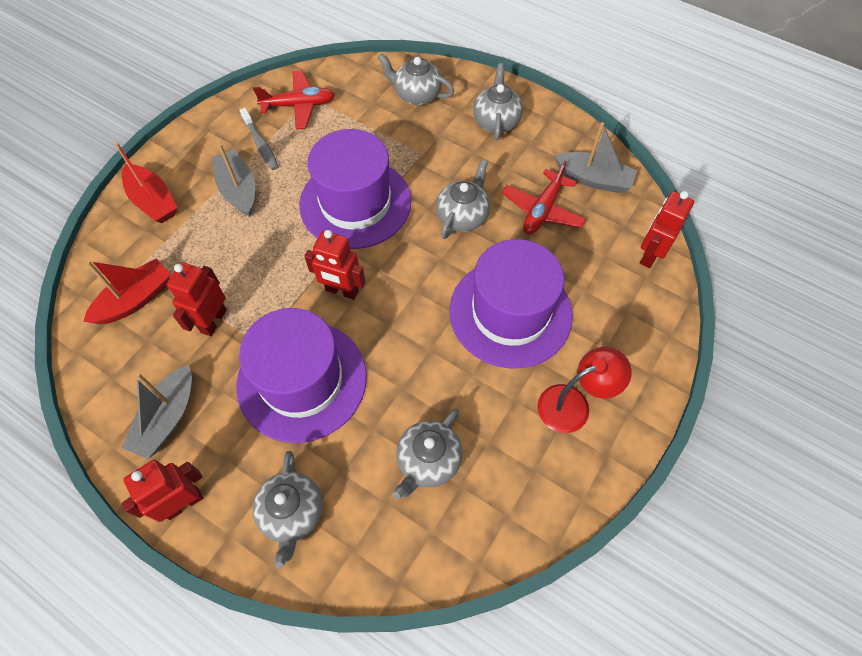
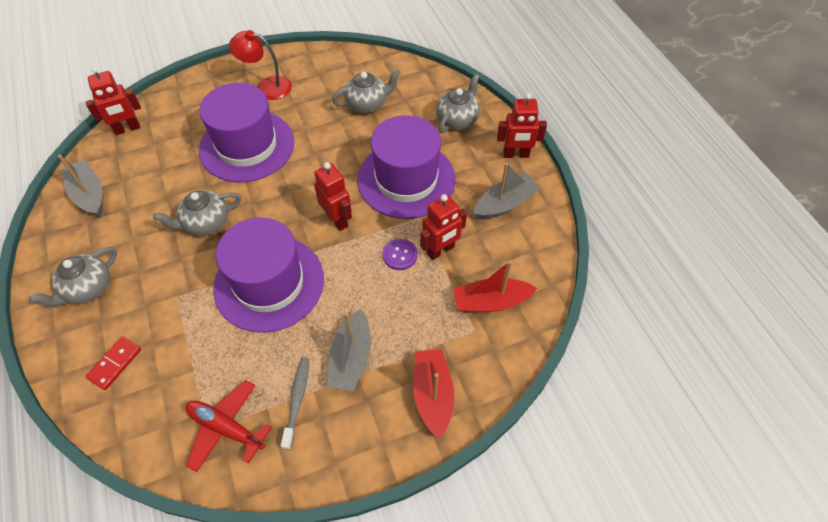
camera: 145 degrees left, 5 degrees down
grey teapot [378,53,454,105] -> red domino [85,337,141,390]
red plane [502,161,586,234] -> none
none -> purple button [383,239,417,270]

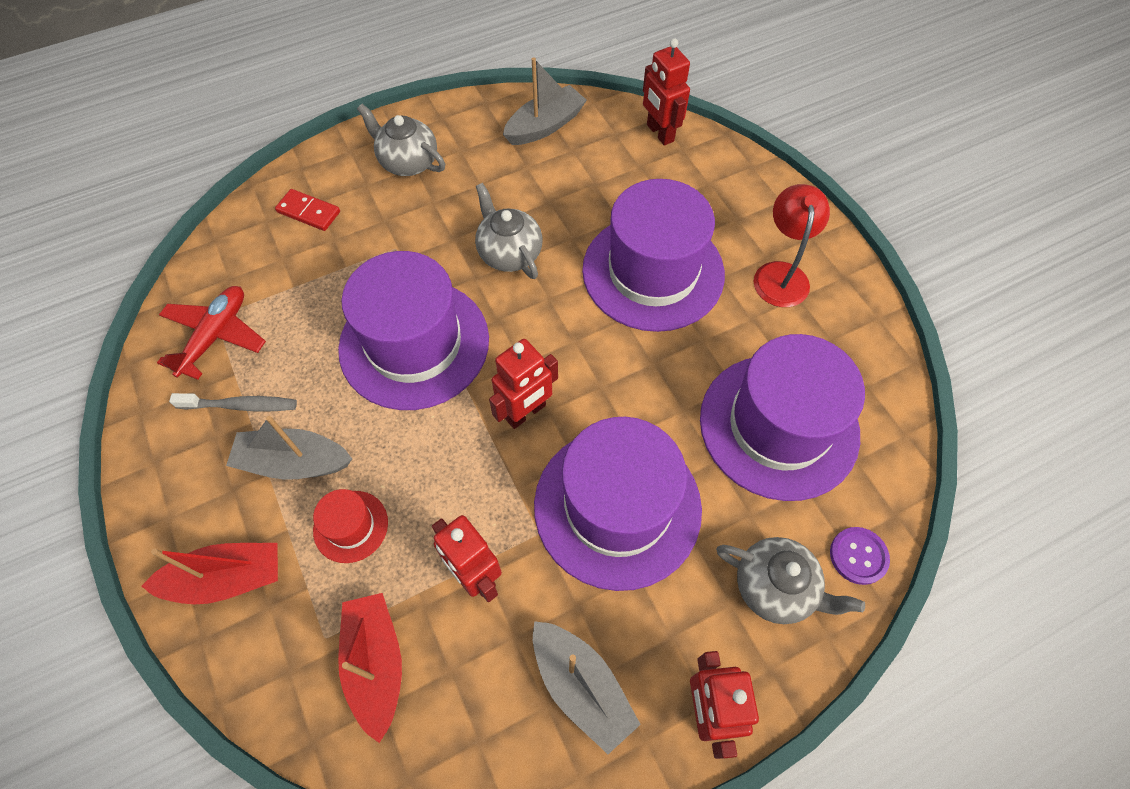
camera: 85 degrees right, 5 degrees up
grey teapot [332,69,401,113] -> purple hat [700,334,865,501]
purple button [383,239,417,270] -> purple button moved to [830,527,890,585]
none -> red hat [313,489,388,563]

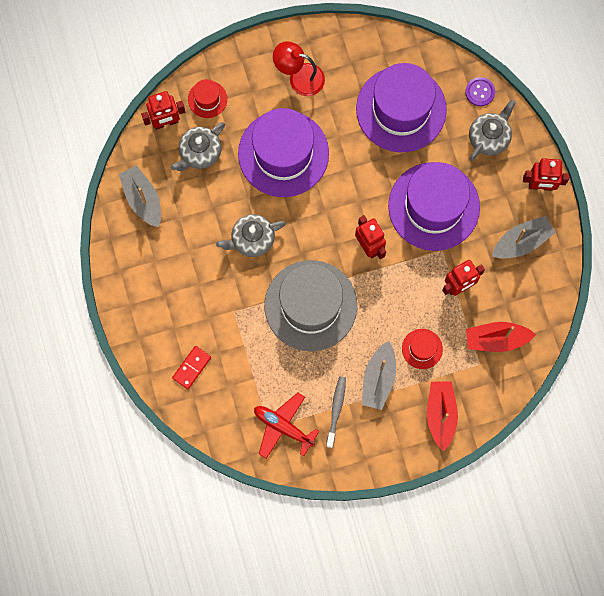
camera: 80 degrees left, 15 degrees up
purple hat [338,251,489,410] -> grey hat [264,260,357,351]
grey teapot [357,104,445,176] -> grey teapot moved to [171,122,225,171]
none -> red hat [188,79,227,118]

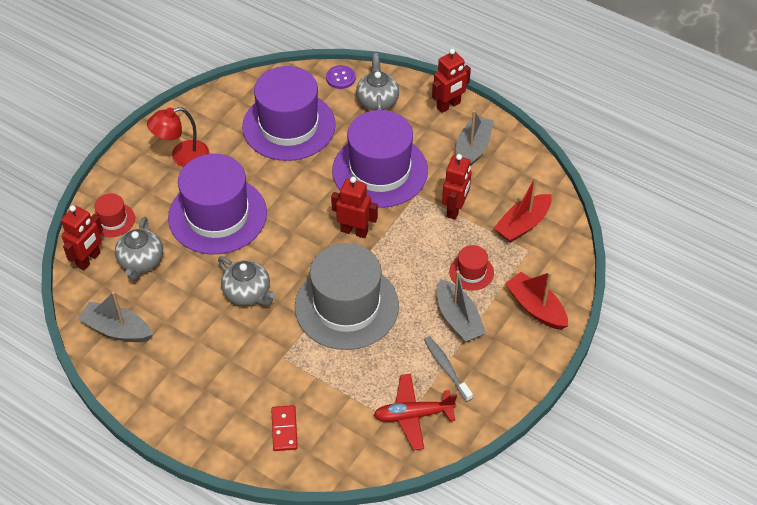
camera: 40 degrees left, 25 degrees down
grey teapot [216,214,286,257] -> grey teapot turned 75 degrees counterclockwise [218,256,275,306]

